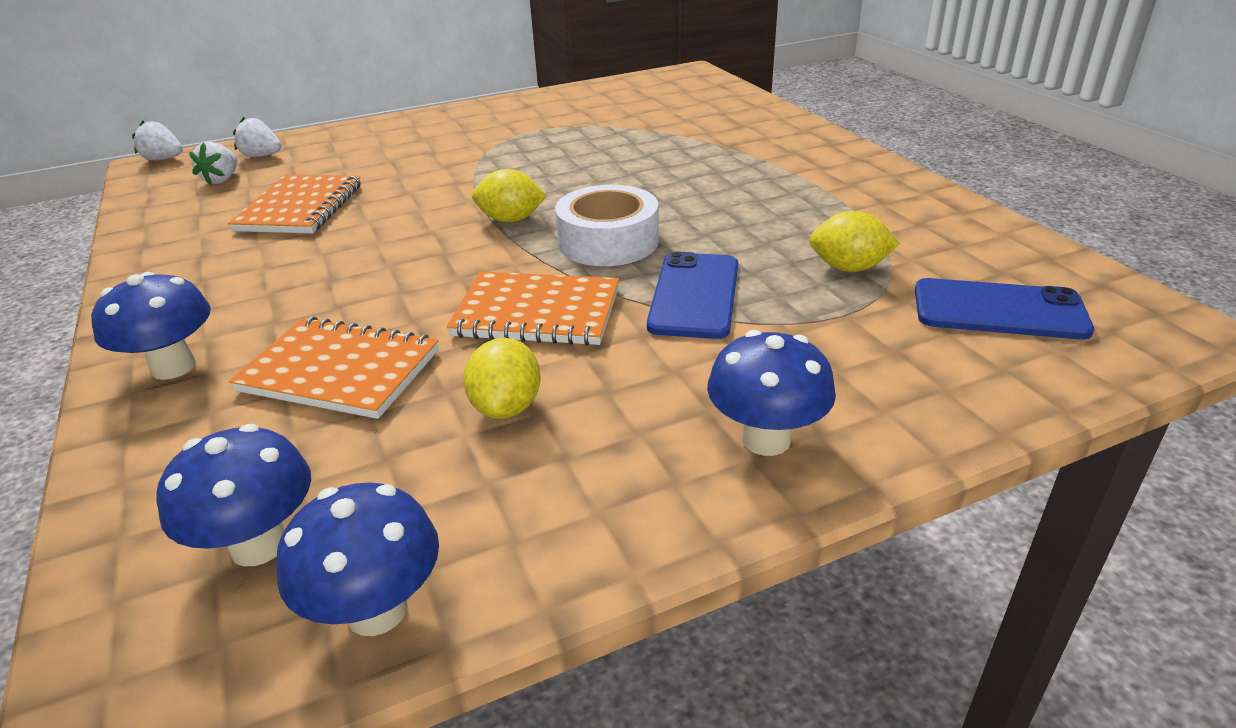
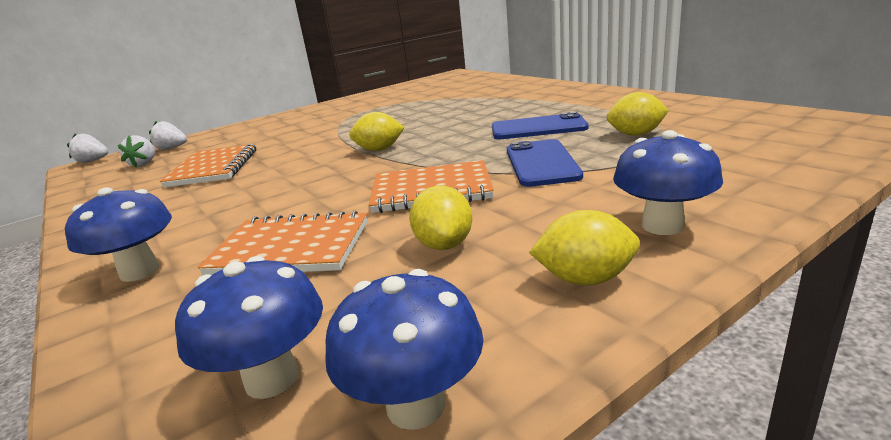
camera: 10 degrees left, 10 degrees down
white tape [555,185,659,266] -> none
blue phone [915,278,1094,339] -> blue phone moved to [492,112,588,139]
none -> yellow lemon [529,210,640,285]

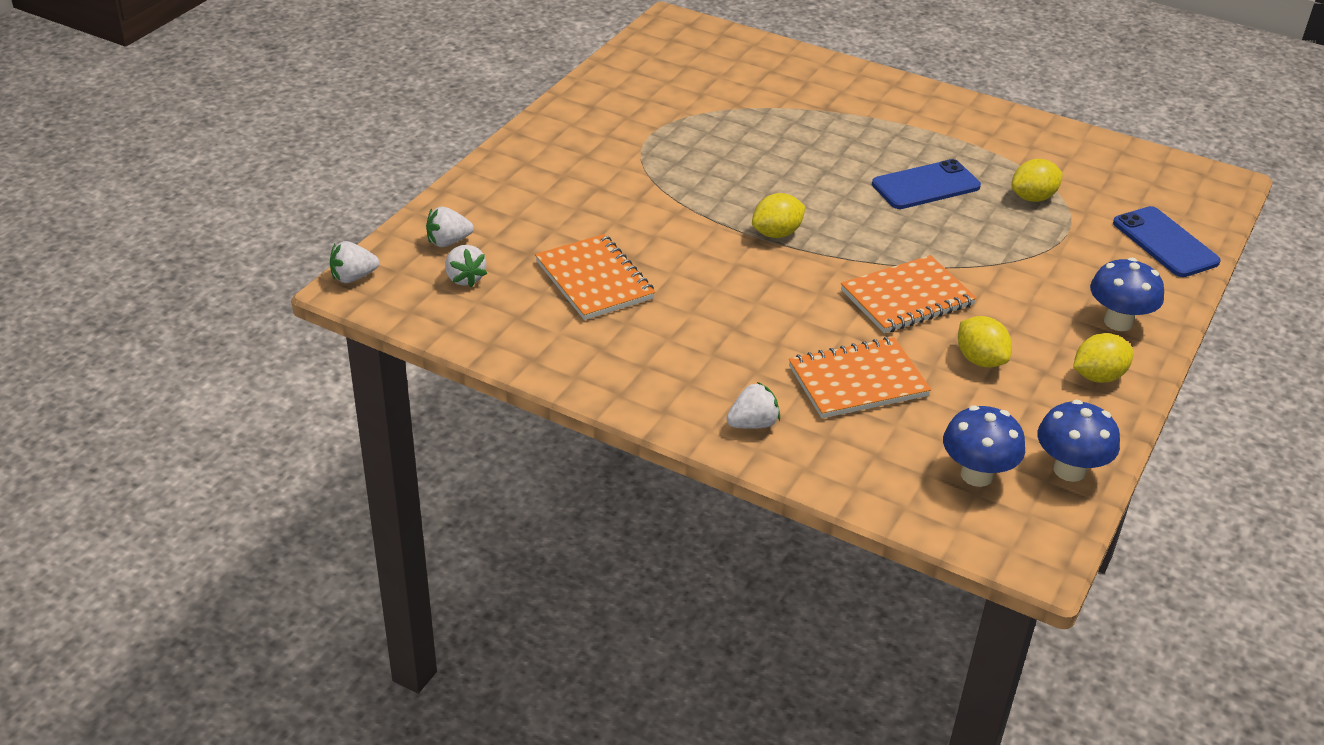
camera: 30 degrees left, 15 degrees up
blue mushroom [65,187,172,282] -> white strawberry [726,382,780,429]
blue phone [507,139,583,187] -> blue phone moved to [1113,206,1221,277]

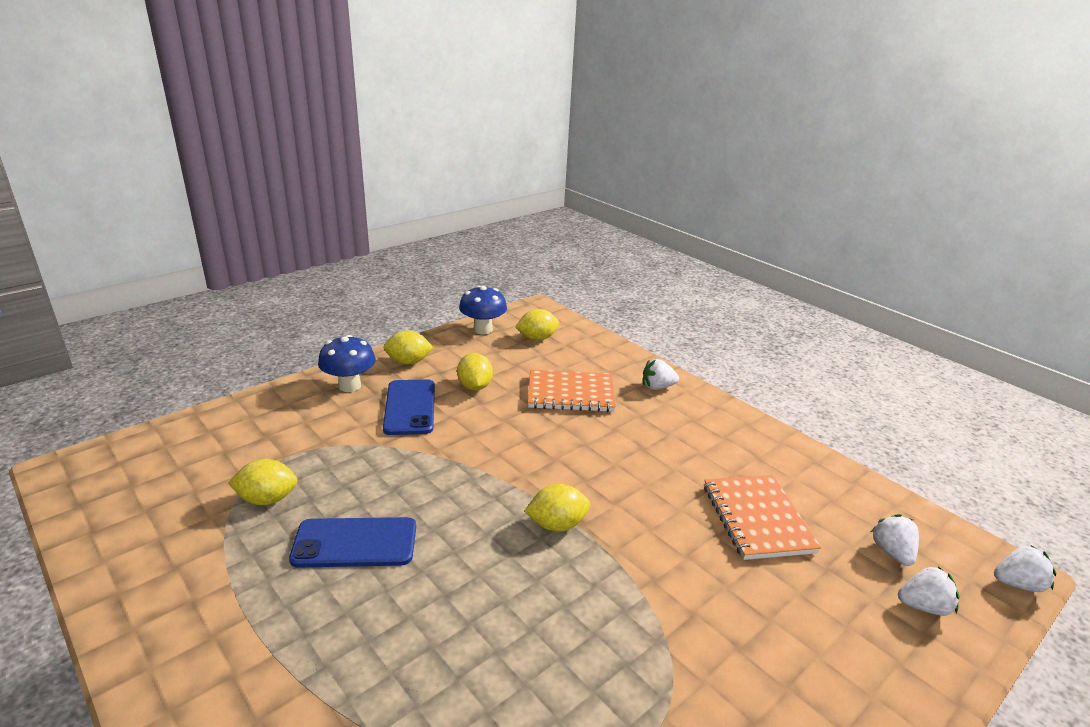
camera: 160 degrees left, 10 degrees down
orange notebook [841,255,977,333] -> none
blue mushroom [943,405,1025,487] -> yellow lemon [515,309,559,341]
blue phone [1113,206,1221,277] -> blue phone moved to [383,379,435,435]

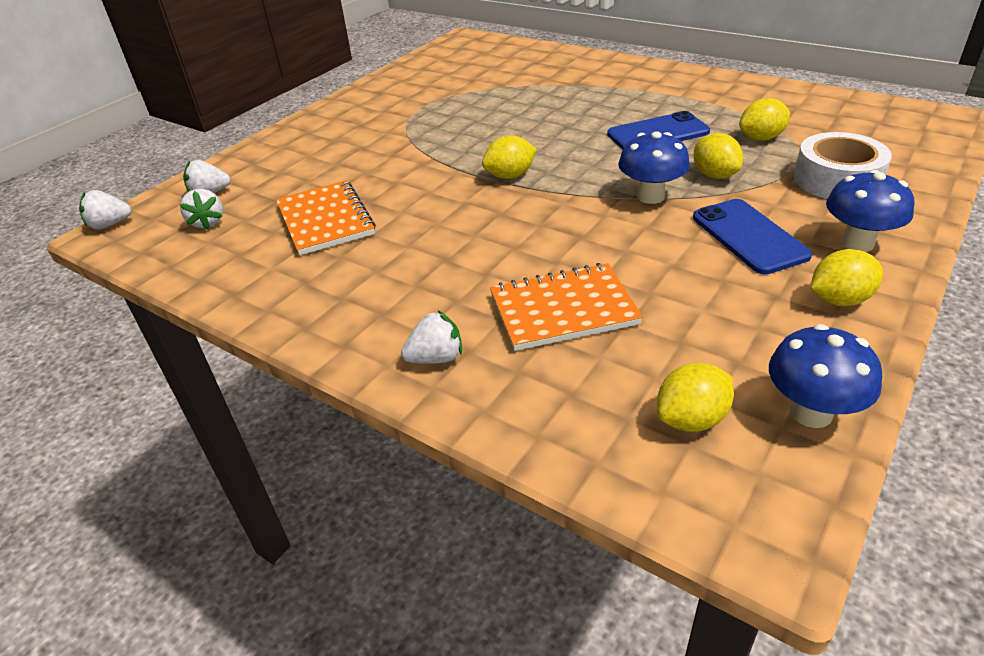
camera: 170 degrees right, 10 degrees up
yellow lemon [457,353,493,390] -> yellow lemon moved to [693,133,743,179]
none -> blue mushroom [618,131,690,204]
none -> white tape [794,132,892,199]

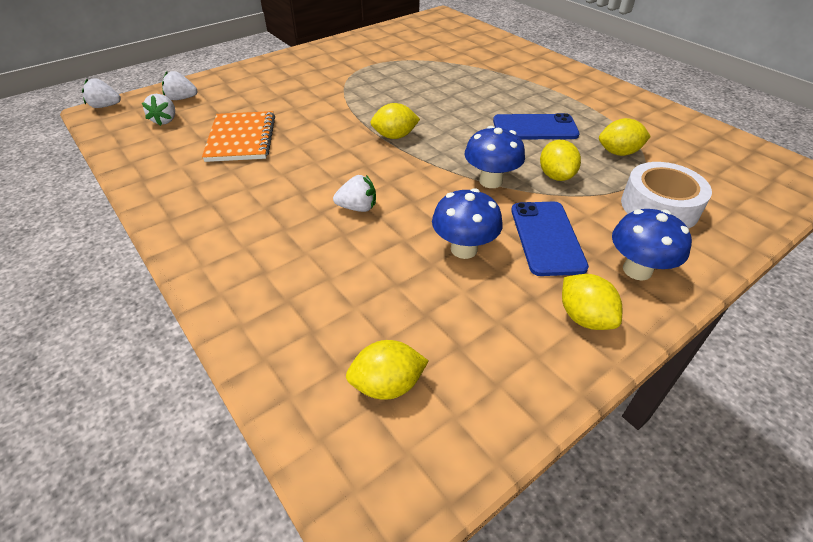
camera: 15 degrees right, 5 degrees up
white strawberry [401,311,462,364] -> white strawberry moved to [333,175,376,212]
orange notebook [490,263,643,351] -> none
blue mushroom [769,324,882,428] -> blue mushroom moved to [432,188,503,259]
yellow lemon [811,249,883,306] -> yellow lemon turned 60 degrees clockwise [562,274,622,330]

